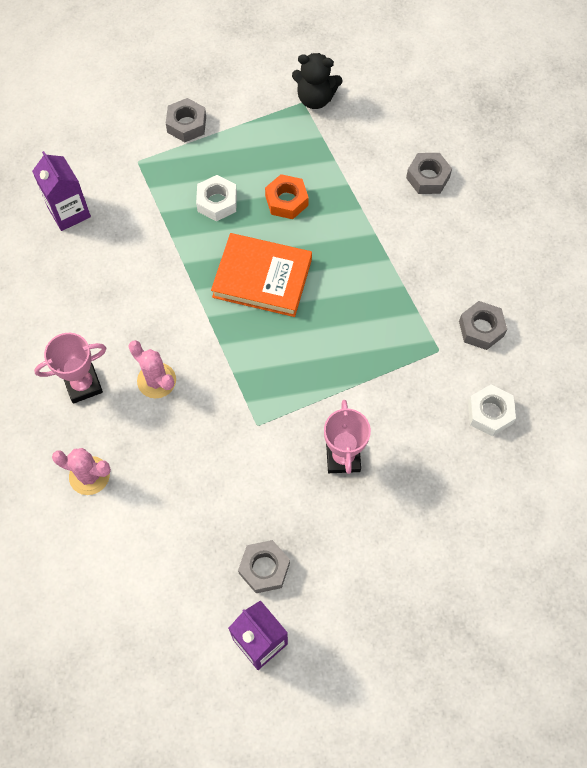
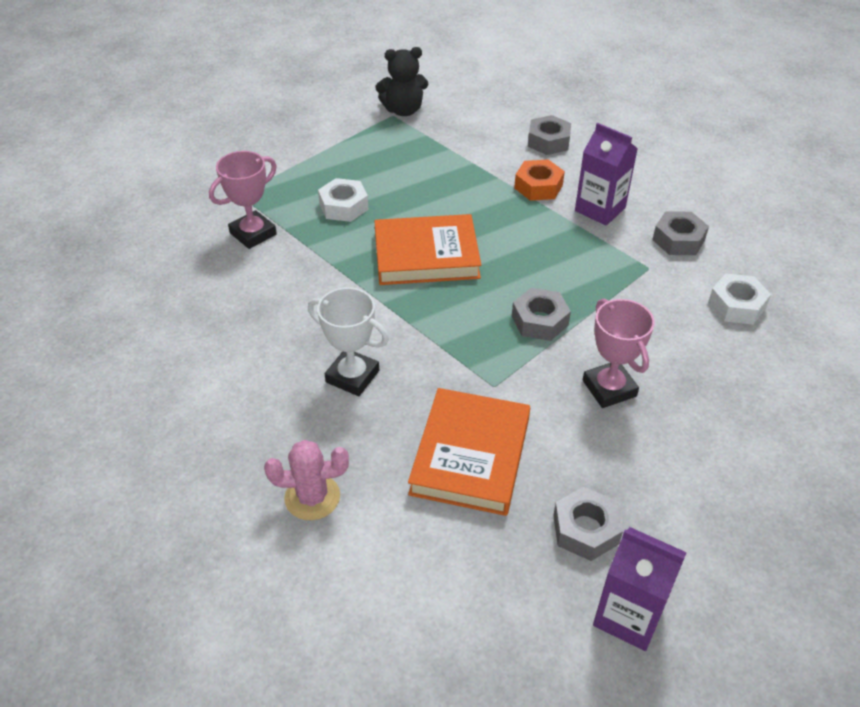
camera: 20 degrees left, 20 degrees down
purple carton [32,151,91,231] -> purple carton moved to [575,123,638,226]
pink trophy [34,333,107,404] -> pink trophy moved to [209,151,277,249]
pink cactus [128,340,176,398] -> white trophy [308,287,389,396]
grey nut [166,98,206,142] -> grey nut moved to [512,288,571,341]
orange nut [265,174,309,219] -> orange nut moved to [514,159,565,201]
none -> orange book [408,388,530,516]

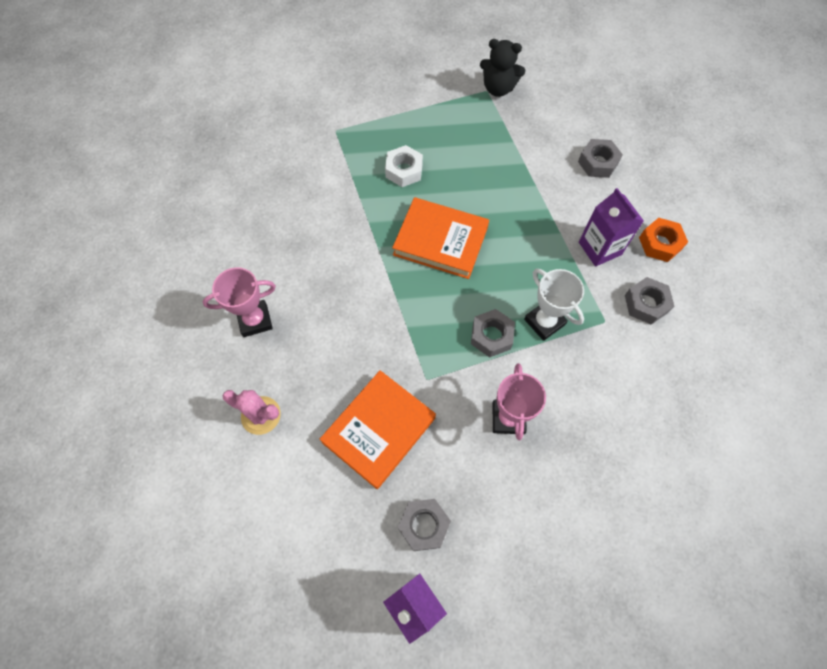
camera: 25 degrees right, 20 degrees up
pink trophy [209,151,277,249] -> pink trophy moved to [202,267,276,337]
white trophy [308,287,389,396] -> white trophy moved to [524,269,584,341]
orange nut [514,159,565,201] -> orange nut moved to [639,218,688,262]
white nut [708,273,771,324] -> none

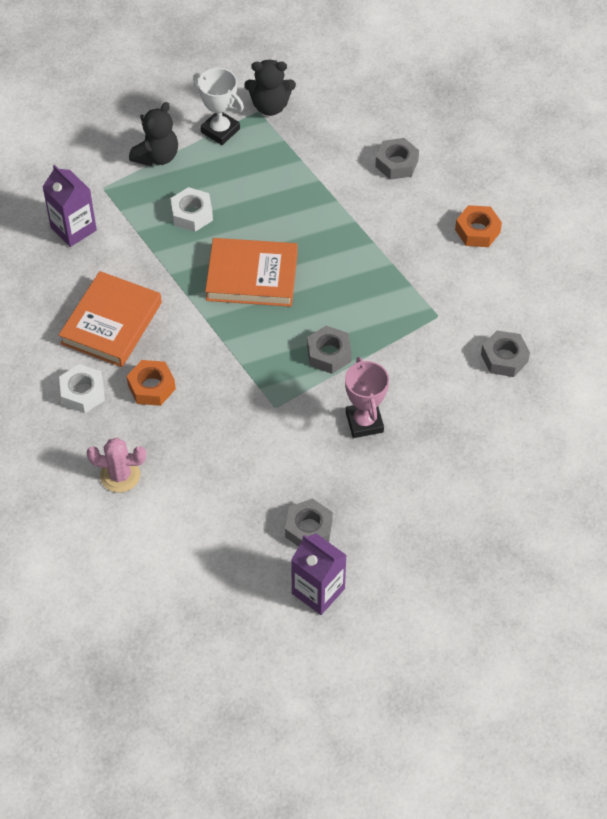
camera: 15 degrees left, 10 degrees down
pink trophy [202,267,276,337] -> white nut [59,364,105,413]
orange book [320,370,436,489] -> orange book moved to [59,271,162,367]
white trophy [524,269,584,341] -> white trophy moved to [193,68,244,145]
purple carton [579,188,644,267] -> purple carton moved to [43,164,97,247]
grey nut [625,277,674,324] -> grey nut moved to [481,330,530,377]
none -> orange nut [127,360,176,406]
none -> black teddy bear [129,102,178,166]

